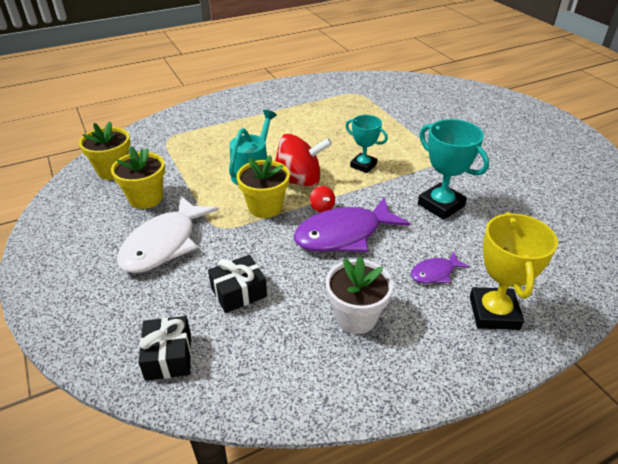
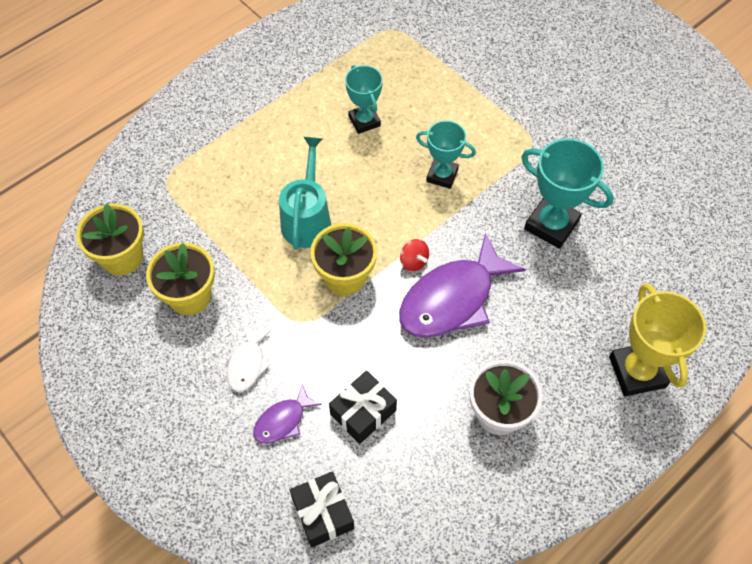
camera: 15 degrees left, 20 degrees up
white fish [116,195,219,273] -> white fish [227,326,271,392], size x0.49
red spinning top [275,134,332,187] -> none
purple fish [411,251,470,283] -> purple fish moved to [253,384,322,444]
none -> turquoise trophy [345,65,383,134]

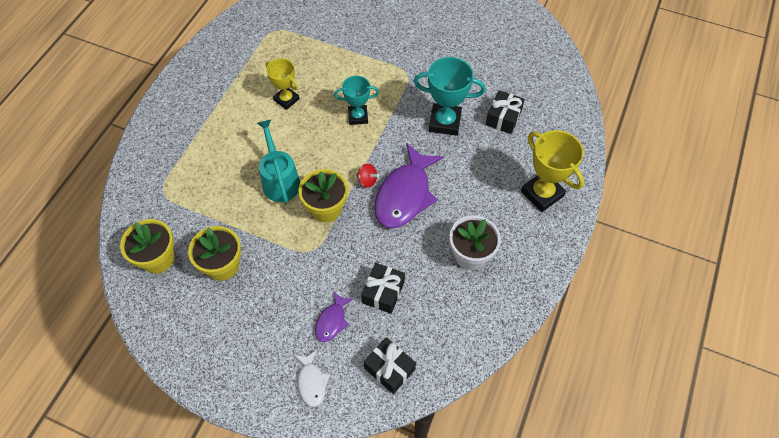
camera: 25 degrees left, 0 degrees up
white fish [227,326,271,392] -> white fish moved to [294,350,330,407]
turquoise trophy [345,65,383,134] -> yellow trophy [266,58,299,110]
none -> black gift [485,90,525,134]

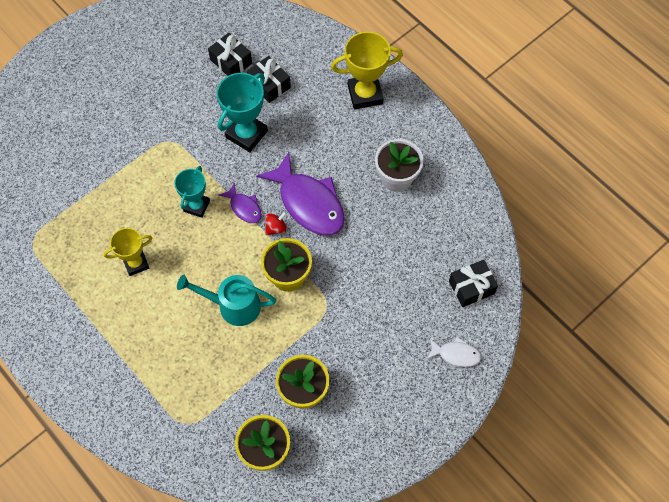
camera: 65 degrees left, 5 degrees up
purple fish [315,291,353,342] -> purple fish moved to [219,182,262,223]
black gift [361,263,405,314] -> black gift moved to [208,33,252,76]

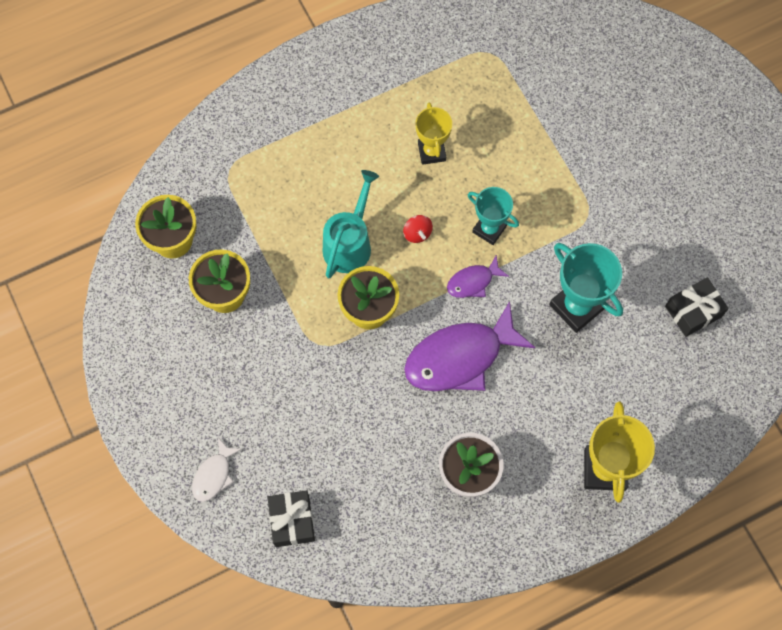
camera: 105 degrees right, 5 degrees up
black gift [247,56,291,103] -> none
red spinning top [265,211,287,235] -> red spinning top moved to [403,215,433,243]

